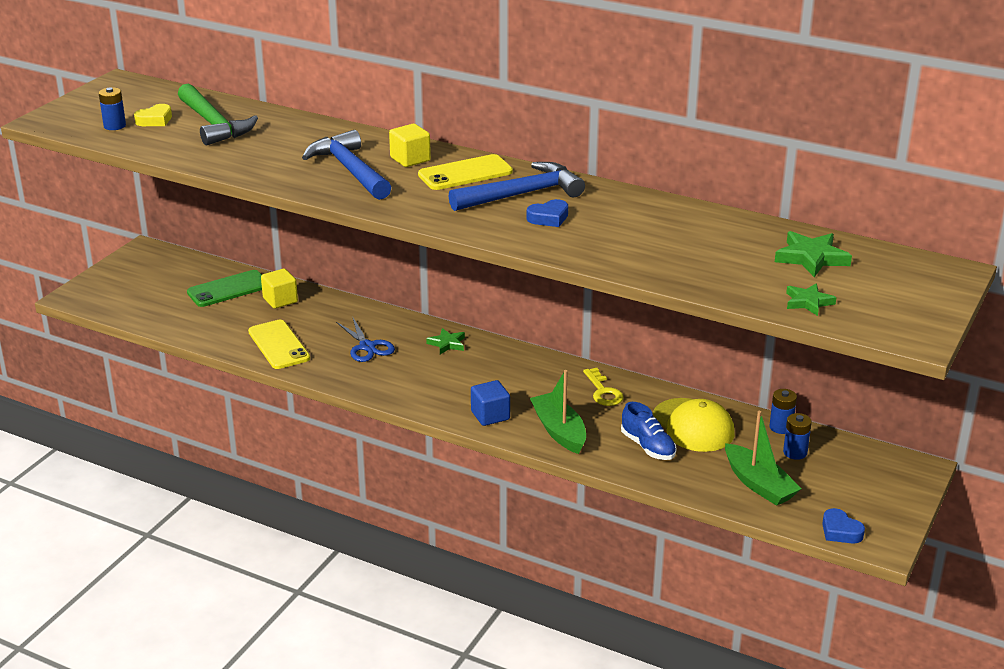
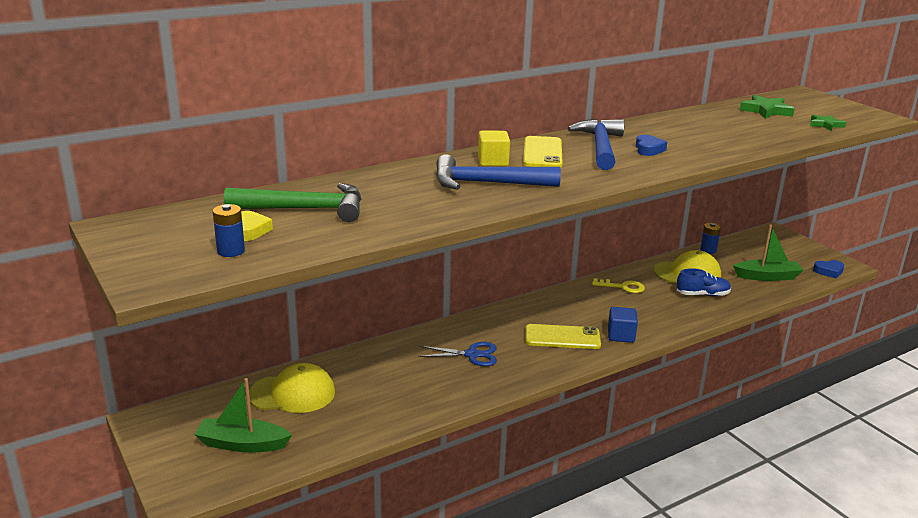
camera: 60 degrees left, 5 degrees down
green phone [187,270,262,307] -> yellow cap [249,363,335,413]
yellow phone [248,320,310,369] -> yellow phone moved to [525,324,601,349]
yellow cube [261,269,298,309] -> none
green star [426,328,465,354] -> none
green boat [530,370,586,454] -> green boat moved to [194,378,292,453]
blue battery [783,413,812,460] -> none

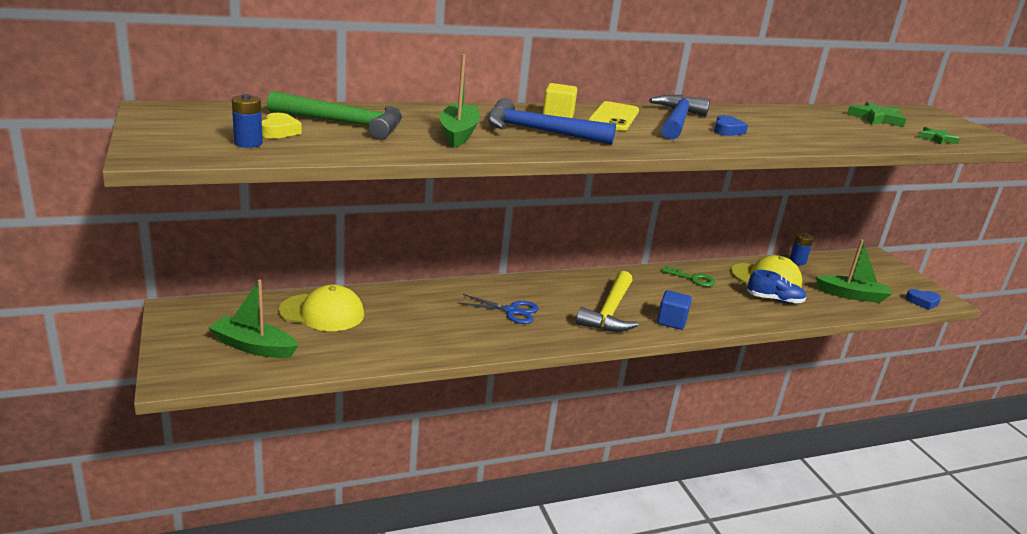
camera: 10 degrees right, 0 degrees up
yellow phone [525,324,601,349] -> yellow hammer [576,271,638,332]
yellow key [592,278,645,293] -> green key [662,266,715,287]
none -> green boat [439,54,480,148]

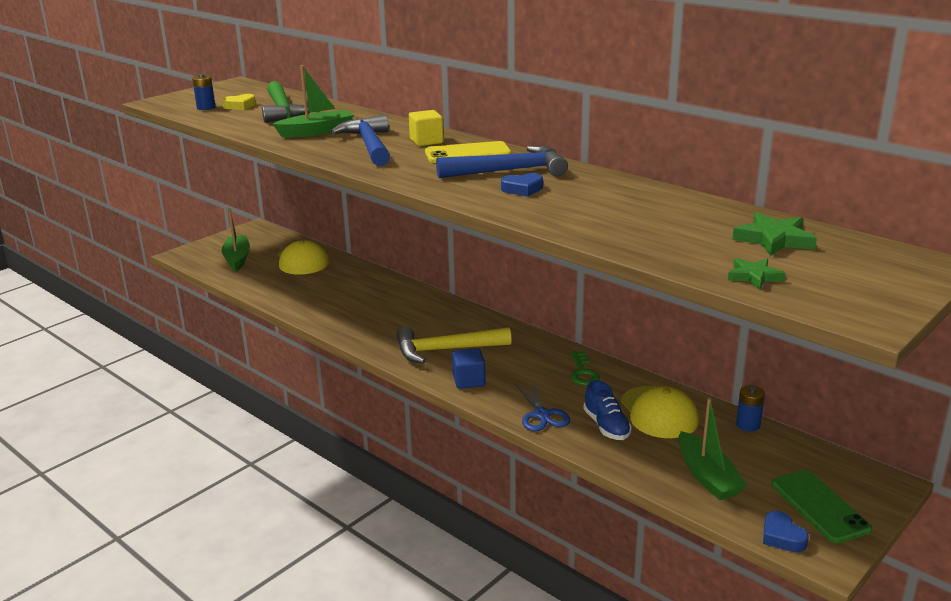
camera: 65 degrees right, 0 degrees up
blue scissors [458,294,539,324] -> blue scissors moved to [515,381,570,431]
none -> green phone [771,470,872,543]

